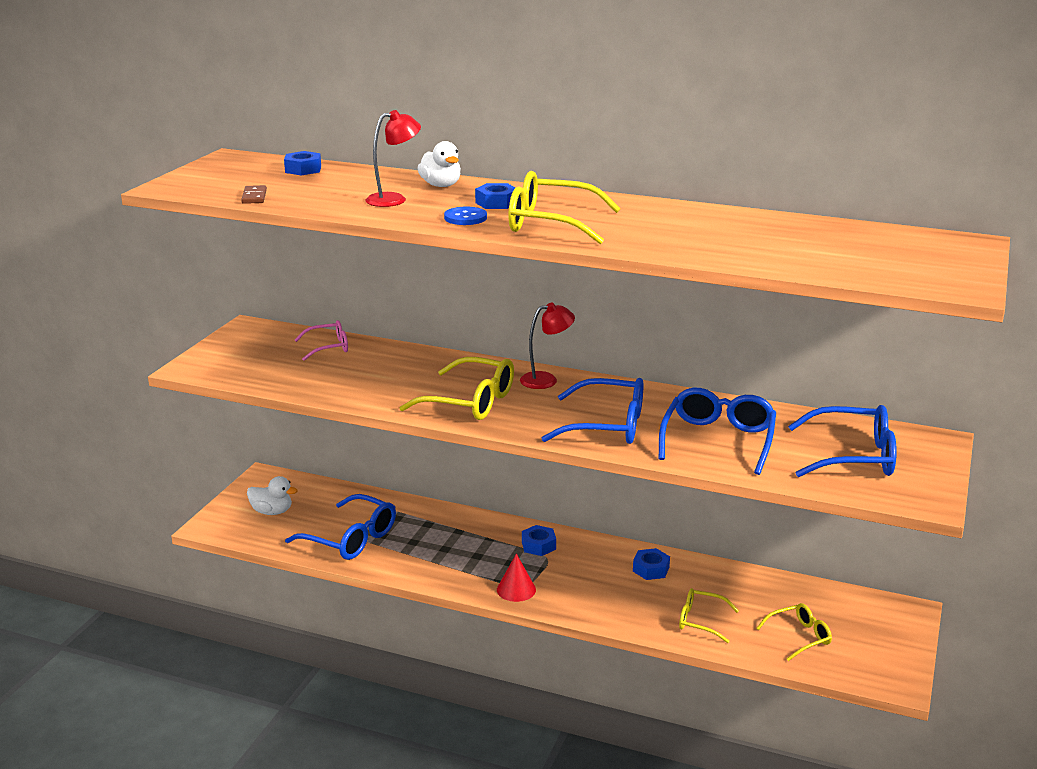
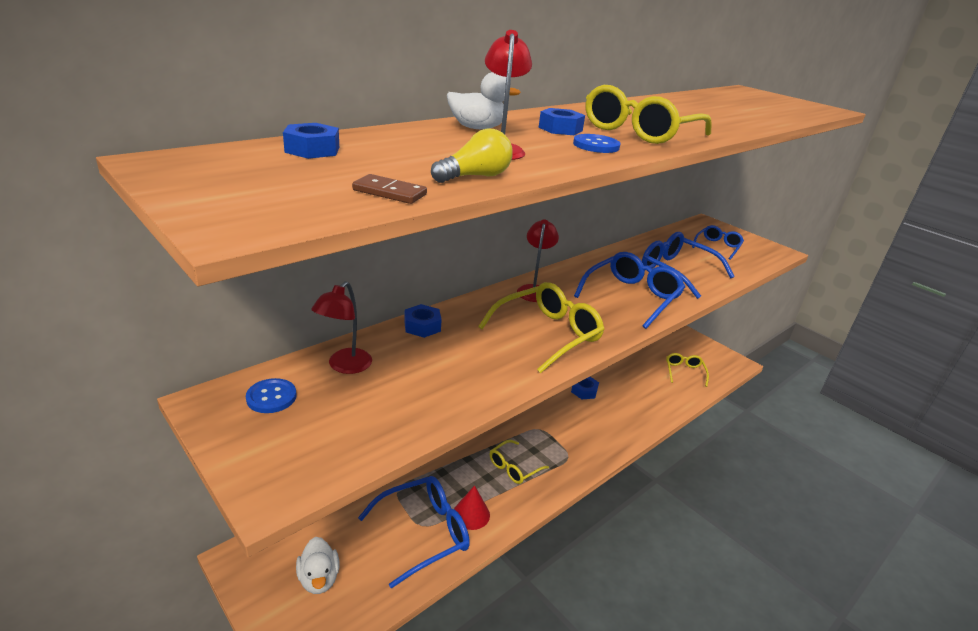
camera: 65 degrees left, 5 degrees up
white duck [247,476,297,515] -> white duck turned 120 degrees clockwise [296,537,340,594]
pink glasses [295,320,348,361] -> red lamp [311,282,372,374]
red cone [497,553,536,602] -> red cone moved to [454,485,490,530]
blue nut [522,525,556,556] -> blue nut moved to [404,304,442,338]
yellow glasses [679,588,739,643] -> yellow glasses moved to [490,440,549,484]
blue glasses [788,405,897,477] -> blue glasses [692,225,744,260], size x0.59
none -> blue button [246,378,296,413]
none -> yellow light bulb [431,129,513,183]

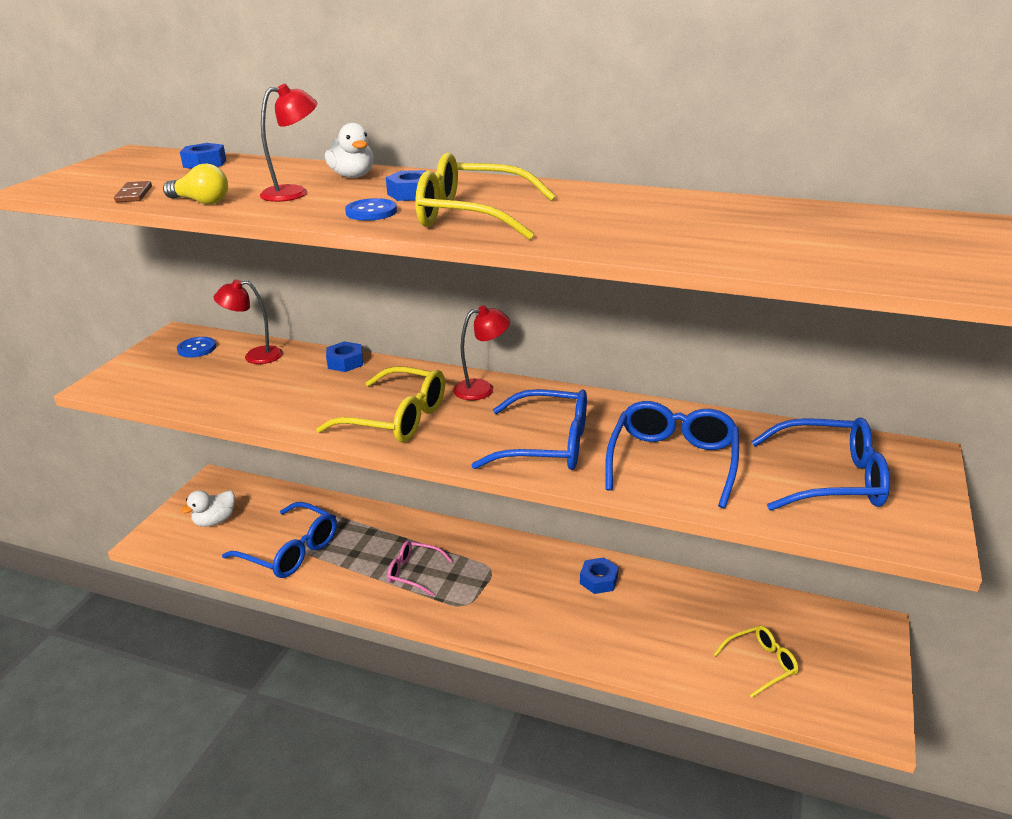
camera: 65 degrees right, 0 degrees up
red cone [454,485,490,530] -> none
yellow glasses [490,440,549,484] -> pink glasses [387,541,453,596]
blue glasses [692,225,744,260] -> blue glasses [751,417,890,511], size x1.69

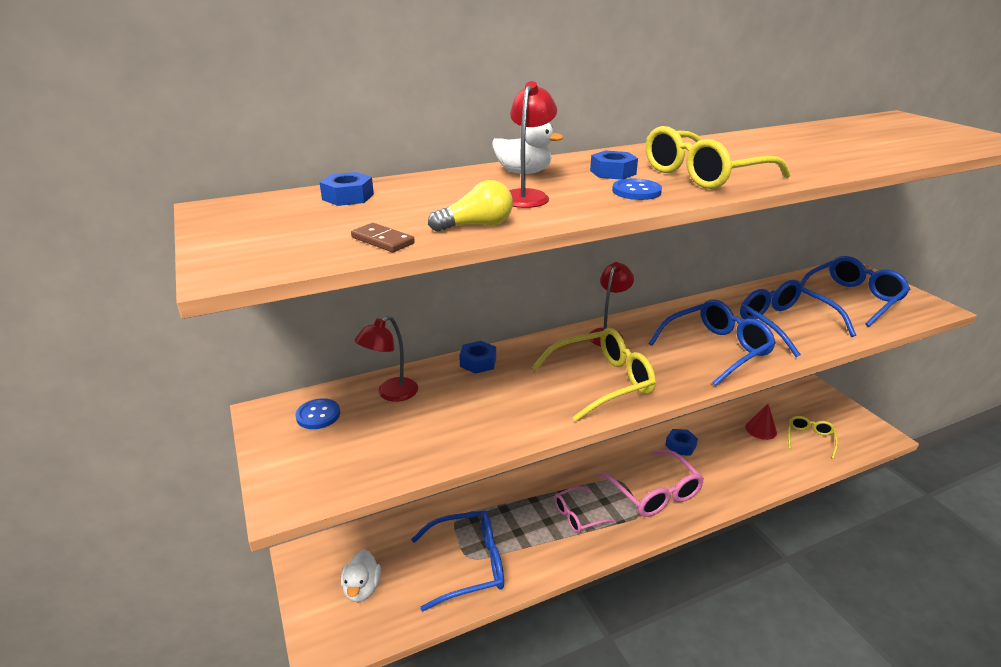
camera: 45 degrees left, 0 degrees up
none -> pink glasses [598,450,704,517]
none -> red cone [745,404,777,440]

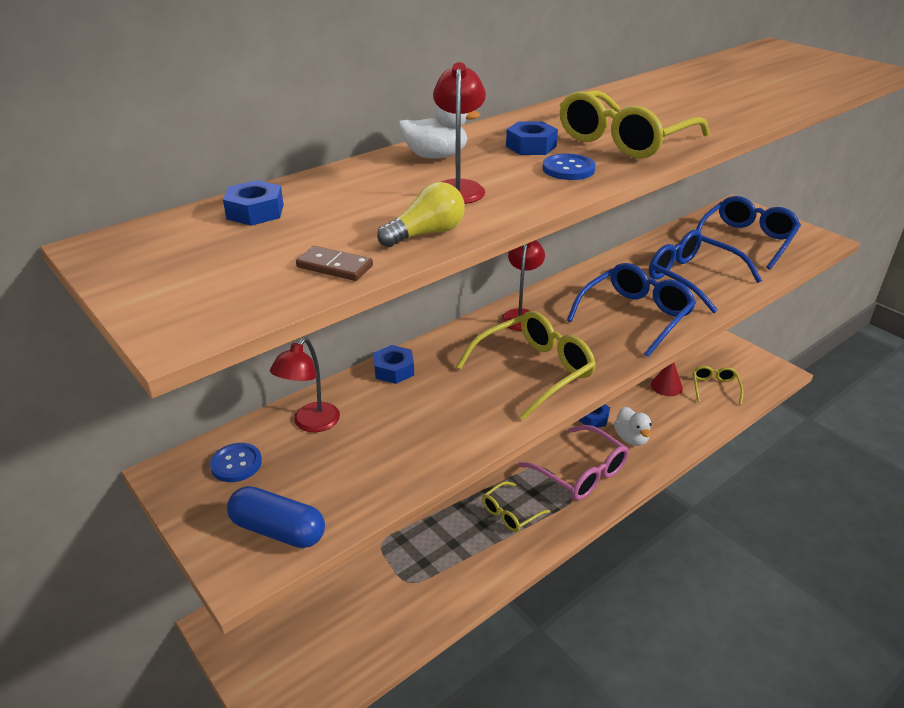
camera: 15 degrees left, 5 degrees up
white duck [341,549,381,602] -> white duck moved to [614,407,651,446]
blue glasses [411,510,504,611] -> none
pink glasses [554,486,615,533] -> yellow glasses [482,481,550,532]
none -> blue capsule [227,486,325,548]

